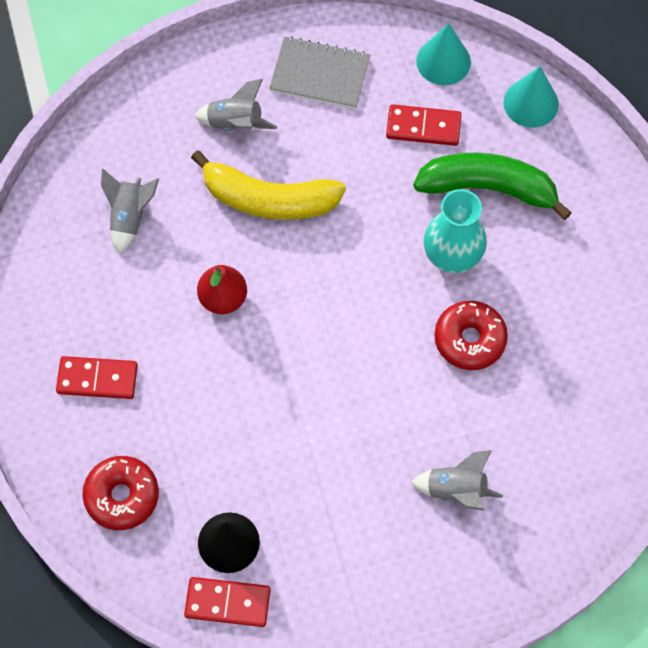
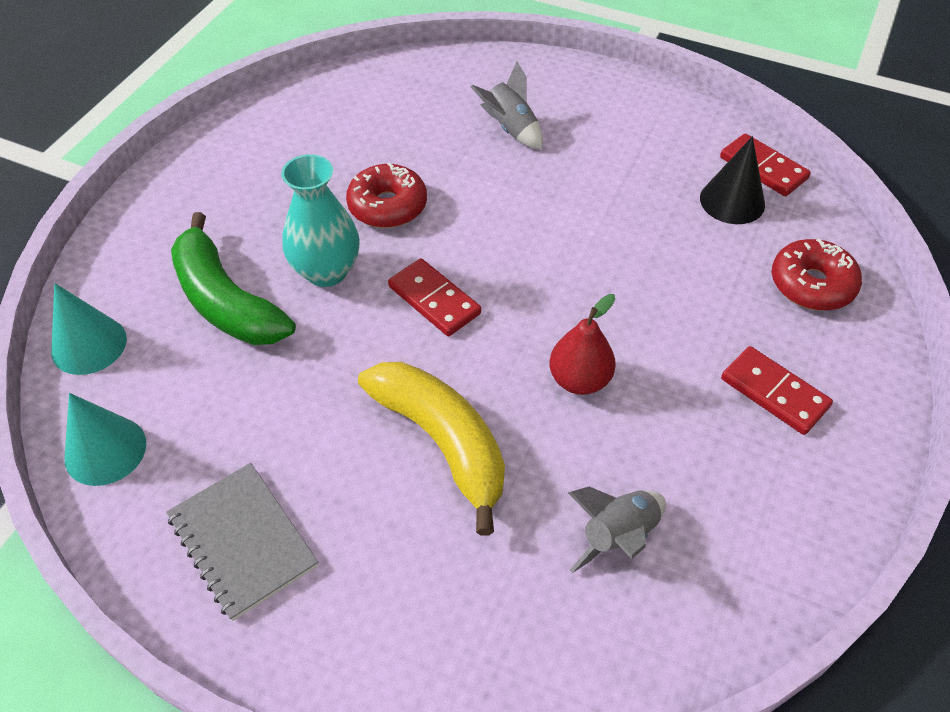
camera: 140 degrees left, 15 degrees down
grey rocket [195,79,277,130] -> none
red domino [386,104,462,146] -> red domino moved to [388,258,481,336]

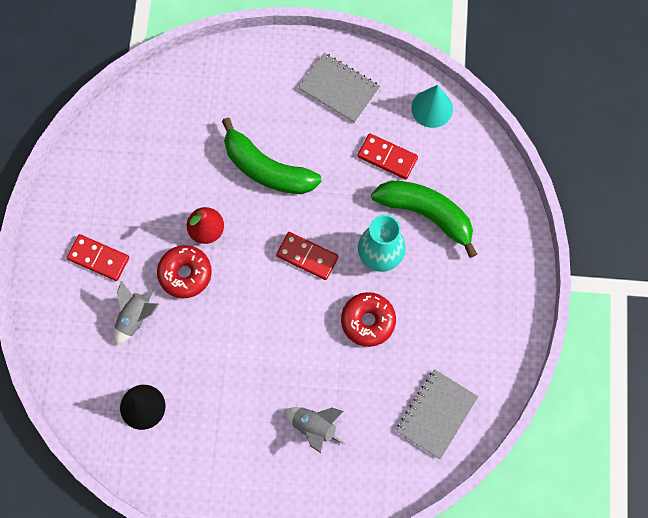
camera: 160 degrees right, 20 degrees up
turquoise cone [51,283,127,375] -> none
yellow banana [358,362,505,536] -> green banana [222,117,322,194]
grey rocket [568,486,666,573] -> grey rocket moved to [114,281,159,345]
red domino [720,134,811,196] -> red domino moved to [358,133,418,180]
red donut [772,238,862,311] -> red donut moved to [157,245,212,298]
none -> grey notebook [396,369,478,459]

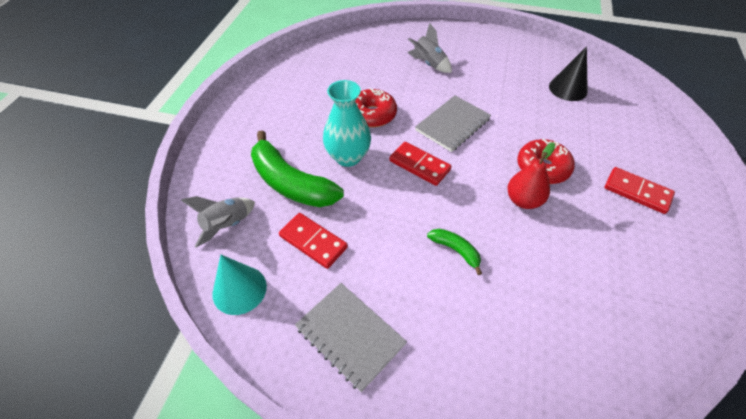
camera: 170 degrees left, 20 degrees down
grey rocket [114,281,159,345] -> grey rocket moved to [181,196,255,247]
green banana [222,117,322,194] -> green banana [427,229,482,275], size x0.47
grey notebook [396,369,478,459] -> grey notebook moved to [415,95,491,152]

